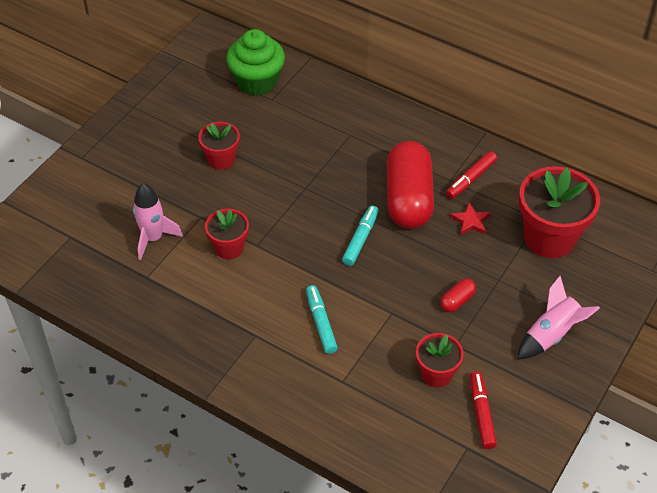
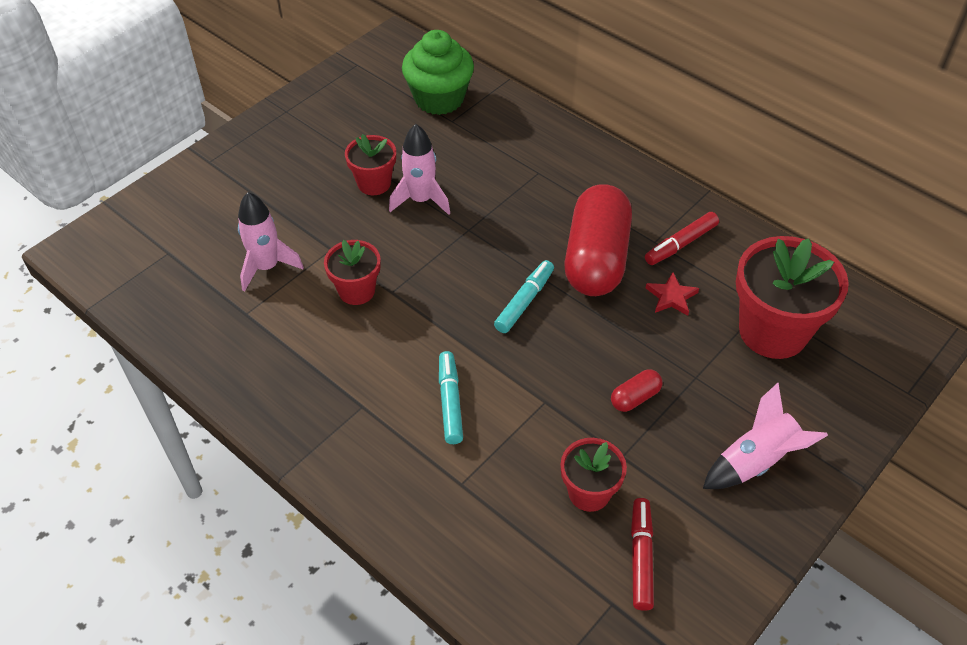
camera: 10 degrees right, 0 degrees up
none -> pink rocket [389,124,450,215]

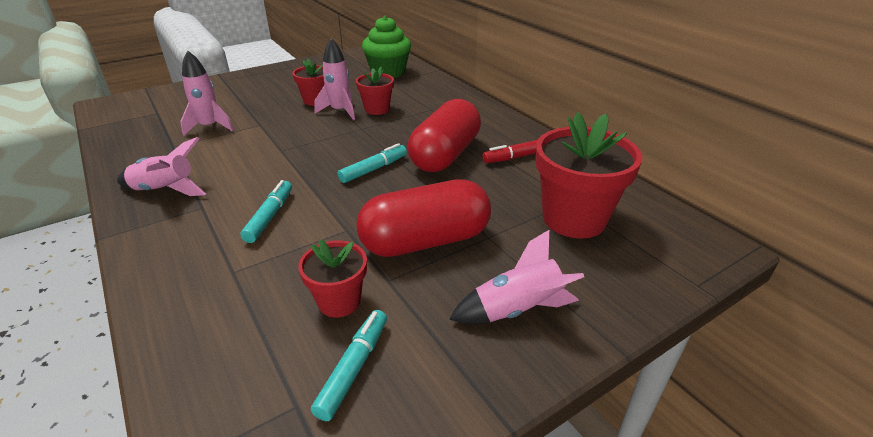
camera: 15 degrees right, 15 degrees down
red flower pot [324,240,381,305] -> red flower pot moved to [356,67,394,115]
red capsule [611,369,663,412] -> red capsule [356,179,491,257], size x2.45
red marker [631,498,654,611] -> turquoise marker [311,310,387,421]
red star [646,272,699,316] -> none
none -> pink rocket [117,137,206,196]

